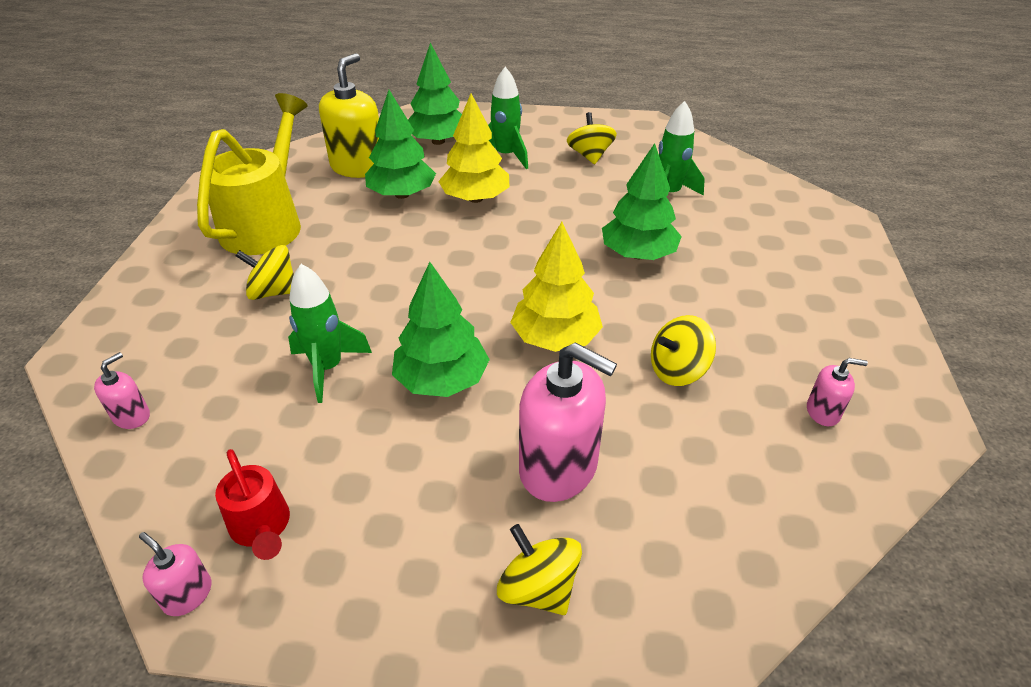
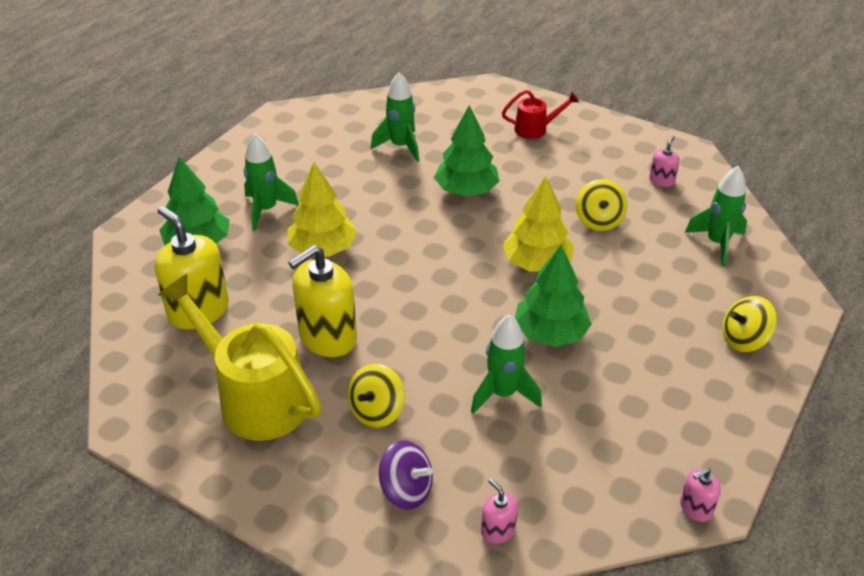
camera: 65 degrees left, 0 degrees up
red watering can [215,449,290,560] -> red watering can moved to [502,90,579,139]
green tree [365,90,436,199] -> none
pink soap dispenser [519,343,617,502] -> none
yellow spinning top [567,112,617,165] -> none
none -> yellow soap dispenser [288,245,357,357]
none -> purple spinning top [379,440,433,510]
none -> green rocket [685,166,747,267]

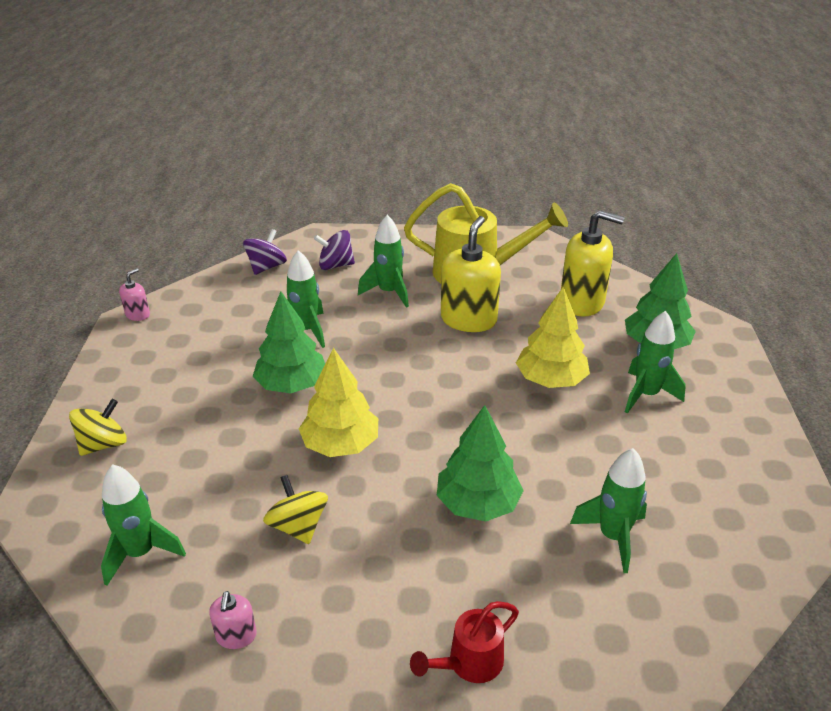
camera: 150 degrees right, 5 degrees down
yellow spinning top [348,364,405,428] -> green rocket [358,215,409,308]
pink soap dispenser [481,478,518,544] -> purple spinning top [243,229,287,275]

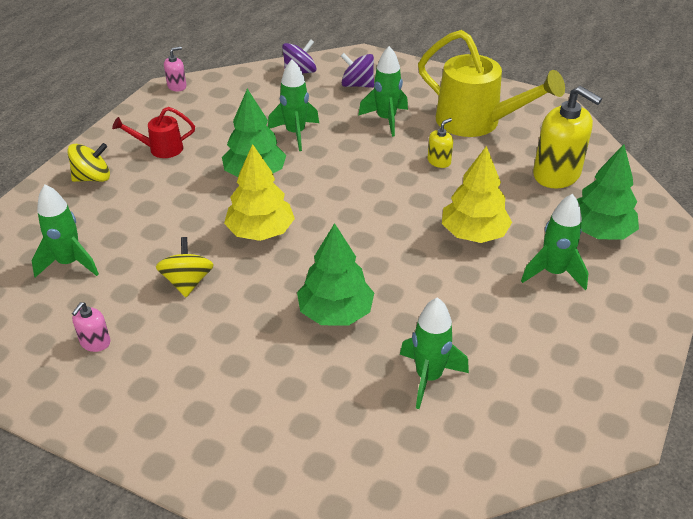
camera: 25 degrees right, 5 degrees up
red watering can [410,601,519,683] -> red watering can moved to [112,107,195,158]
yellow soap dispenser [441,216,501,332] -> yellow soap dispenser [427,118,453,168], size x0.47

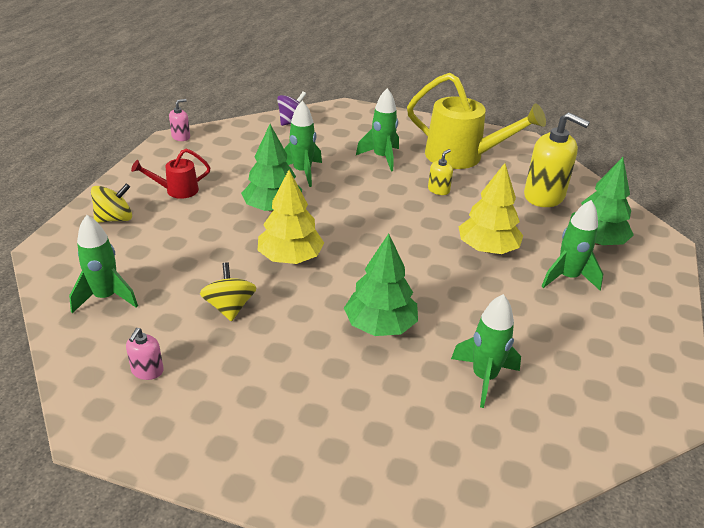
camera: 10 degrees left, 5 degrees down
purple spinning top [341,53,374,88] -> none

